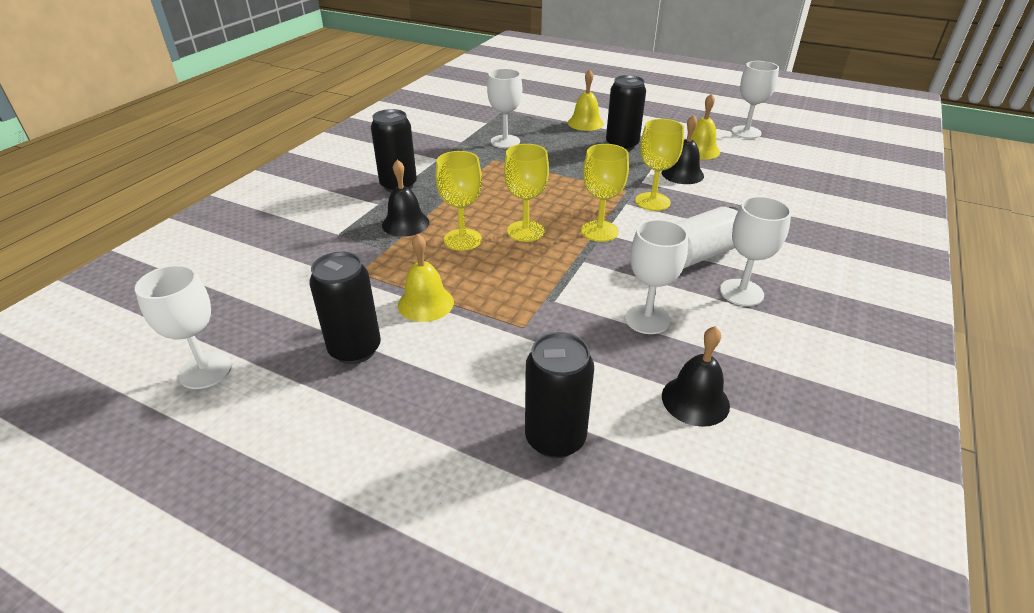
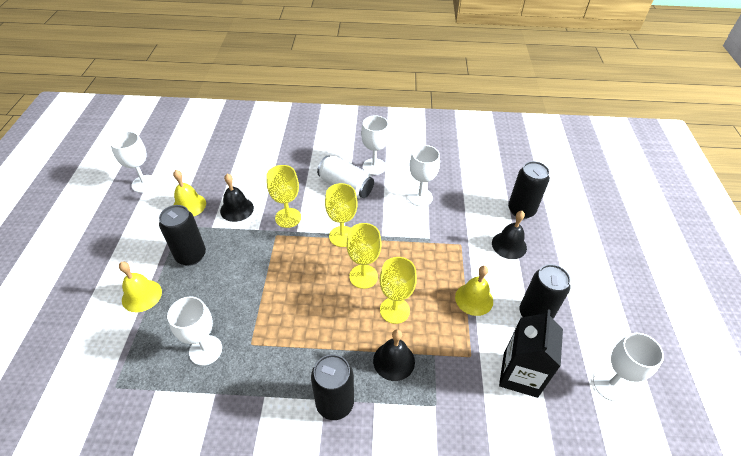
camera: 115 degrees left, 10 degrees up
black bell [662,326,730,427] -> black bell moved to [492,211,527,259]
none -> black carton [499,309,563,398]

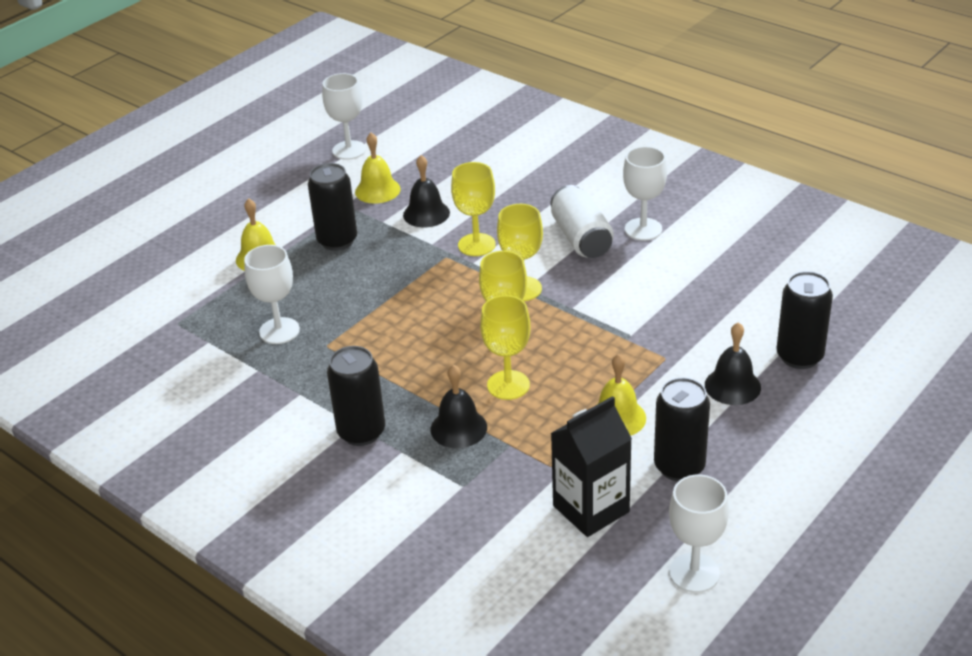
camera: 40 degrees right, 10 degrees down
white goblet [408,145,440,206] -> none

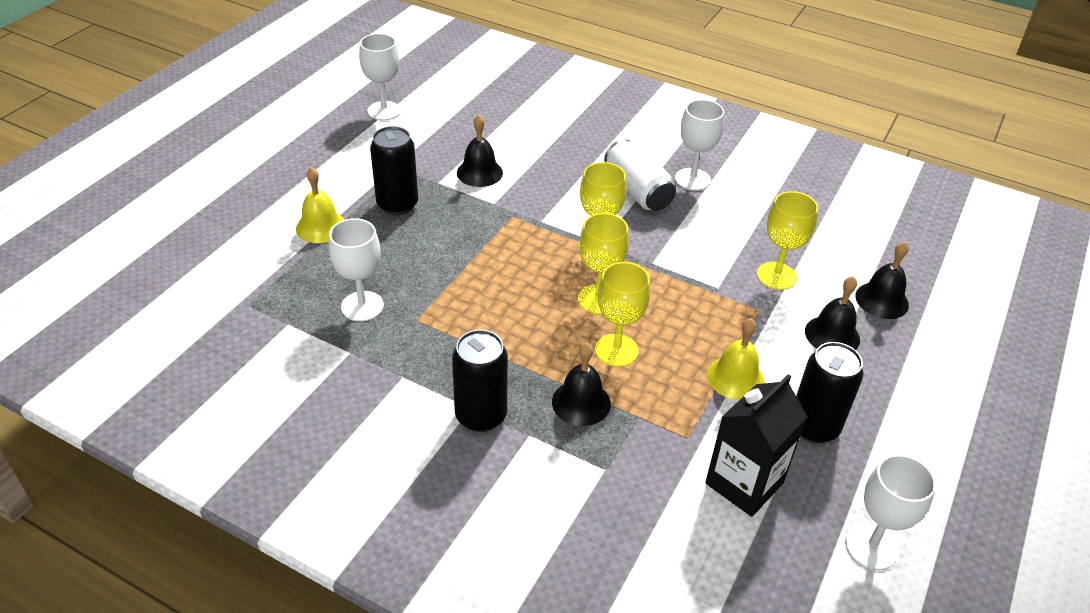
camera: 15 degrees left, 5 degrees up
yellow bell [355,133,401,204] -> none
yellow goblet [451,162,496,256] -> yellow goblet moved to [757,191,818,290]
black can [776,271,833,369] -> black bell [855,241,909,319]

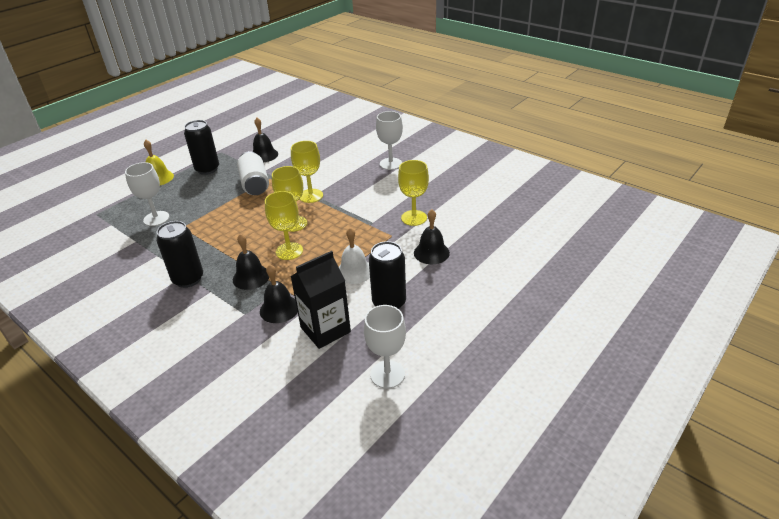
camera: 15 degrees right, 5 degrees down
white goblet [359,33,401,121] -> none
white can [604,139,676,211] -> white can moved to [237,151,269,195]
yellow bell [707,318,764,400] -> white bell [339,228,370,284]
black bell [855,241,909,319] -> black bell moved to [260,264,298,323]

